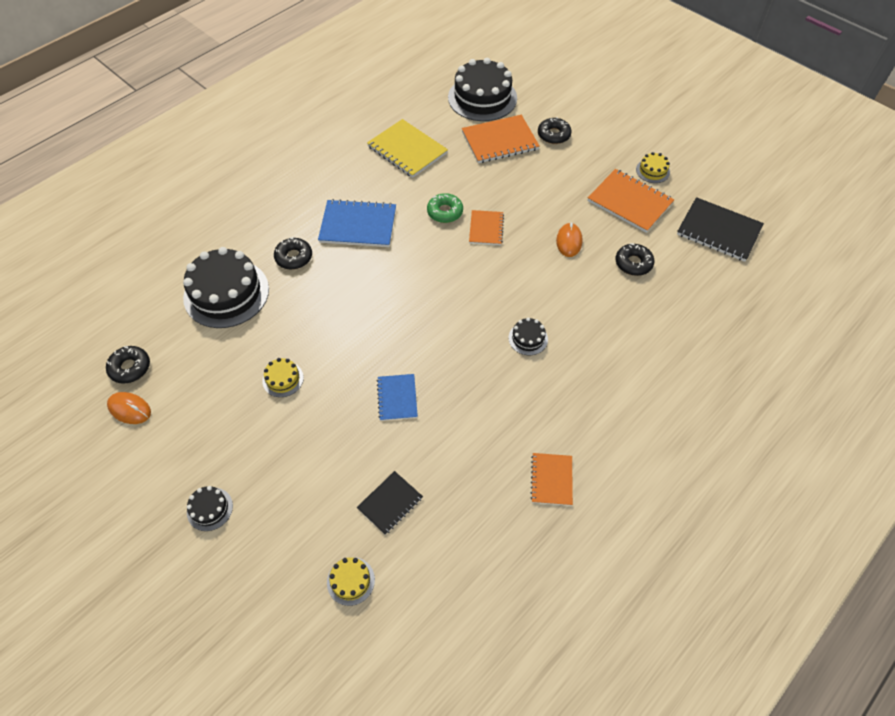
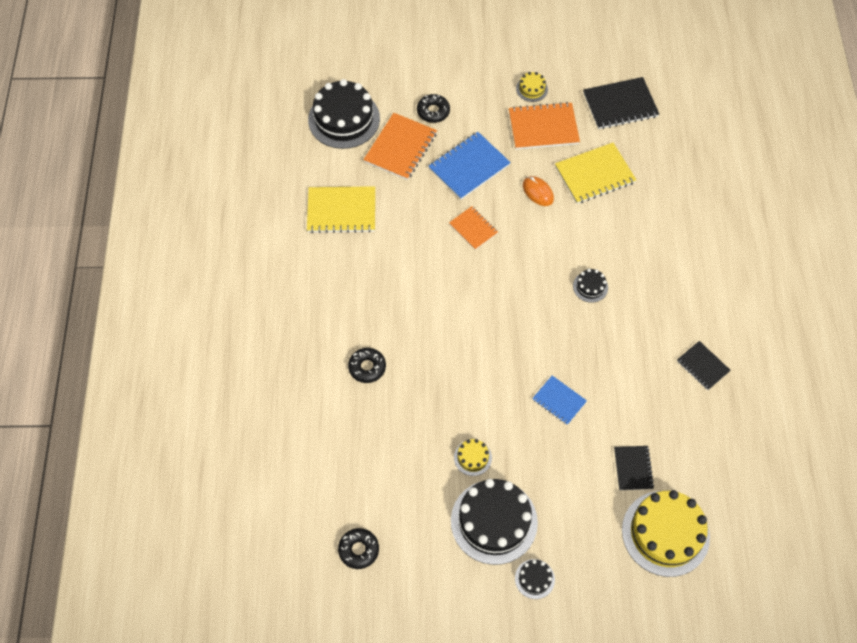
camera: 45 degrees left, 5 degrees up
orange mouse [107,392,151,424] -> none
black cake [183,247,269,328] -> black cake moved to [451,479,538,565]
blue notebook [318,199,396,247] -> blue notebook moved to [429,132,511,199]
yellow cake [327,557,375,606] -> yellow cake [622,490,710,577], size x2.22
green donut [427,193,463,223] -> none
orange notebook [531,453,573,506] -> black notebook [677,341,731,390]
black donut [616,243,654,276] -> yellow notebook [555,143,636,204]

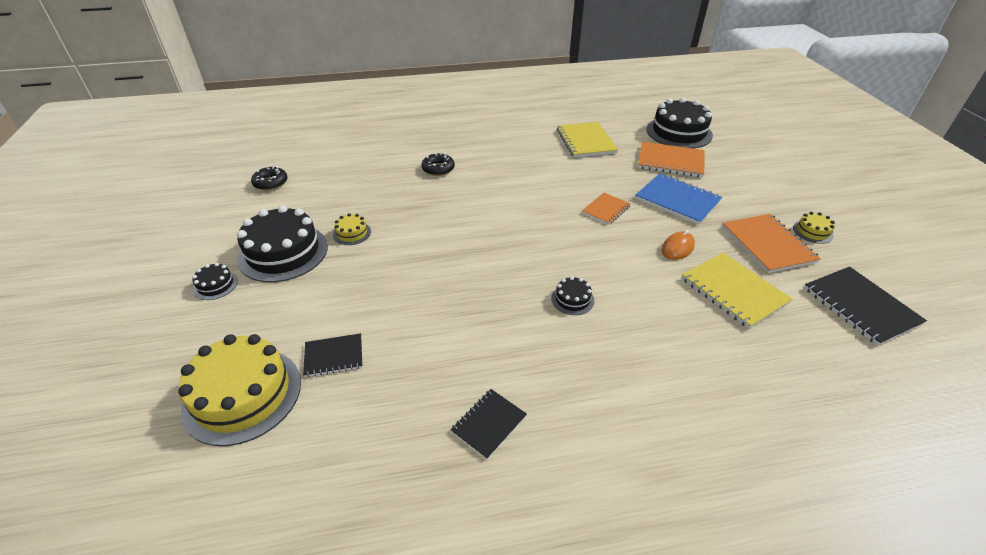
camera: 80 degrees right, 20 degrees down
black donut [417,94,450,123] -> none
blue notebook [532,376,587,425] -> none

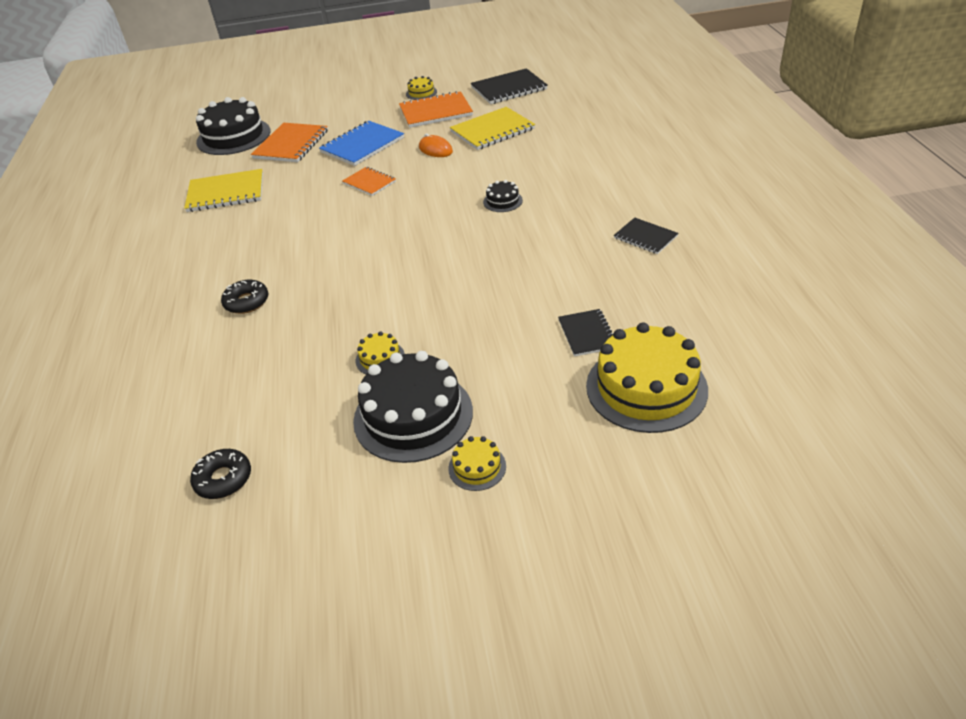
camera: 85 degrees left, 0 degrees up
black cake [192,263,238,300] -> yellow cake [448,436,506,491]

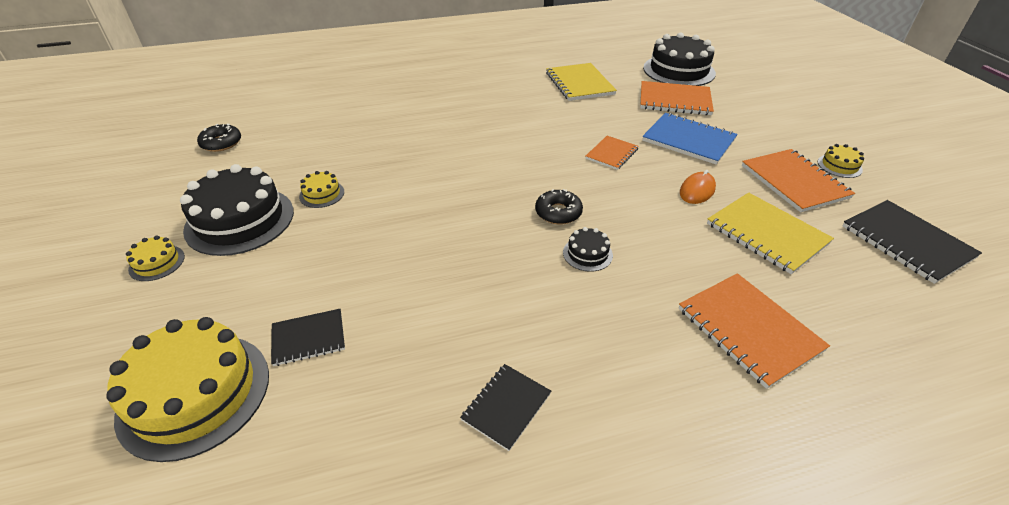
camera: 80 degrees right, 0 degrees up
black donut [221,280,268,314] -> black donut moved to [535,189,583,224]
none -> orange notebook [679,273,830,389]

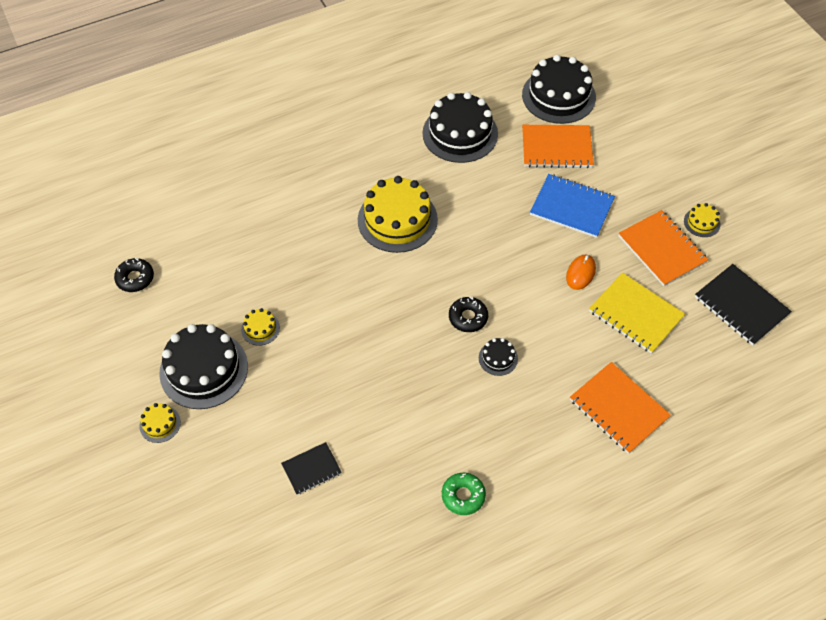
camera: 10 degrees left, 15 degrees up
yellow cake [106,317,269,462] -> yellow cake moved to [358,176,438,253]
black notebook [460,364,551,451] -> green donut [442,473,486,515]
yellow notebook [546,63,617,101] -> black cake [422,92,498,163]
orange notebook [586,136,639,170] -> none

